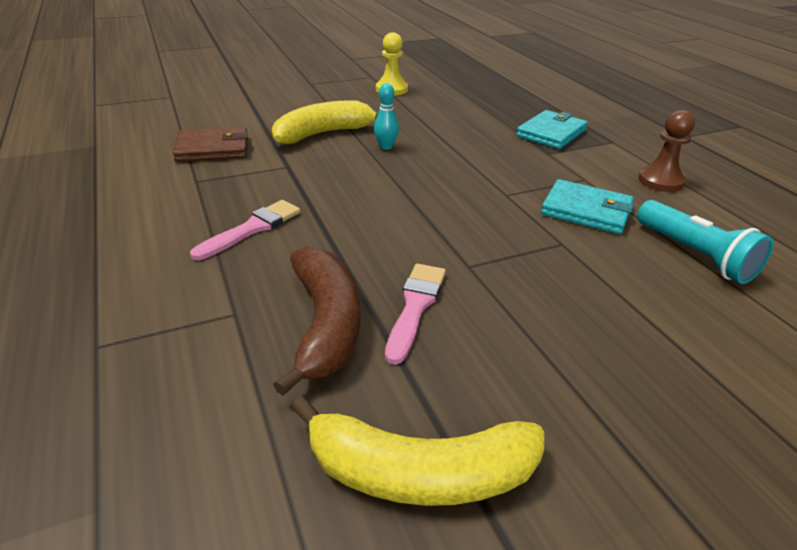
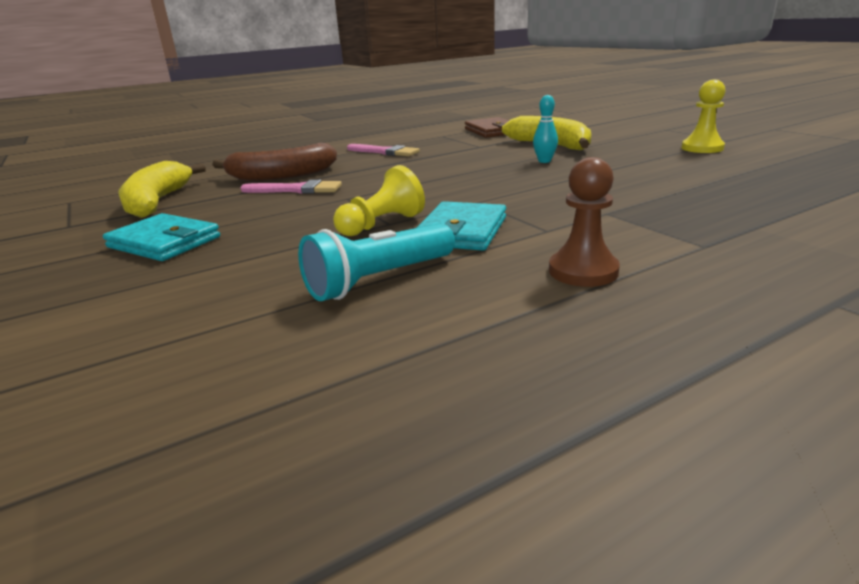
camera: 85 degrees right, 10 degrees down
turquoise wallet [516,110,588,149] -> turquoise wallet moved to [103,213,220,261]
none -> yellow pawn [333,165,425,236]

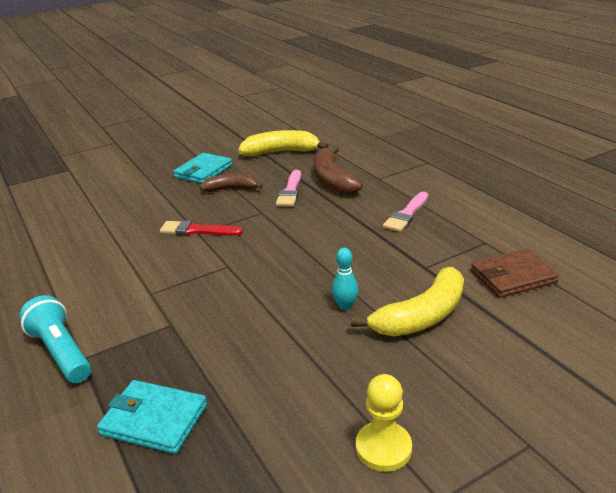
camera: 90 degrees right, 5 degrees up
turquoise flashlight [298,223,455,301] -> turquoise flashlight moved to [19,295,91,383]
yellow pawn [333,165,425,236] -> red brush [160,220,243,236]
turquoise wallet [417,201,506,251] -> turquoise wallet moved to [97,380,207,454]
brown pawn [549,157,620,287] -> none
none -> brown banana [200,174,263,192]

